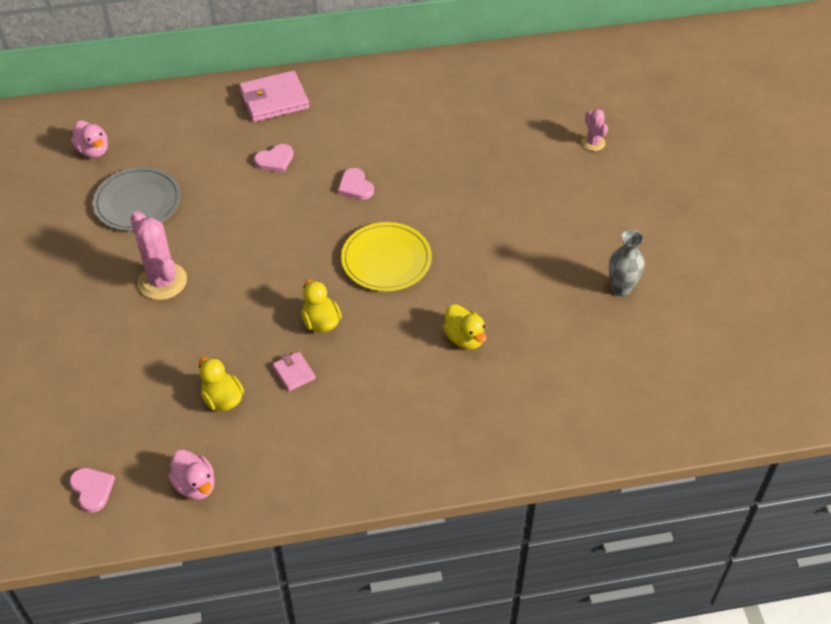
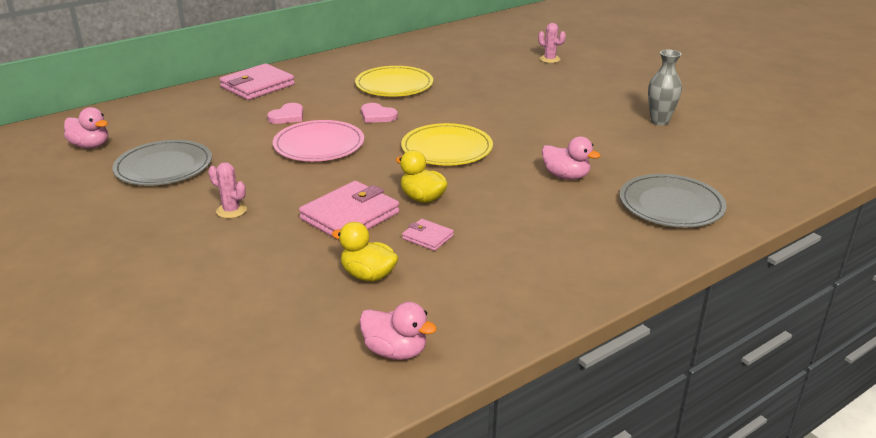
camera: 25 degrees left, 20 degrees down
pink heart [69,468,115,512] -> none
pink cactus [130,211,187,300] -> pink cactus [208,162,247,218], size x0.54
yellow duck [443,304,486,349] -> pink duck [542,136,601,180]
none -> pink plate [273,120,364,161]
none -> pink wallet [299,181,400,241]
none -> yellow plate [355,66,433,96]
none -> grey plate [619,174,727,227]

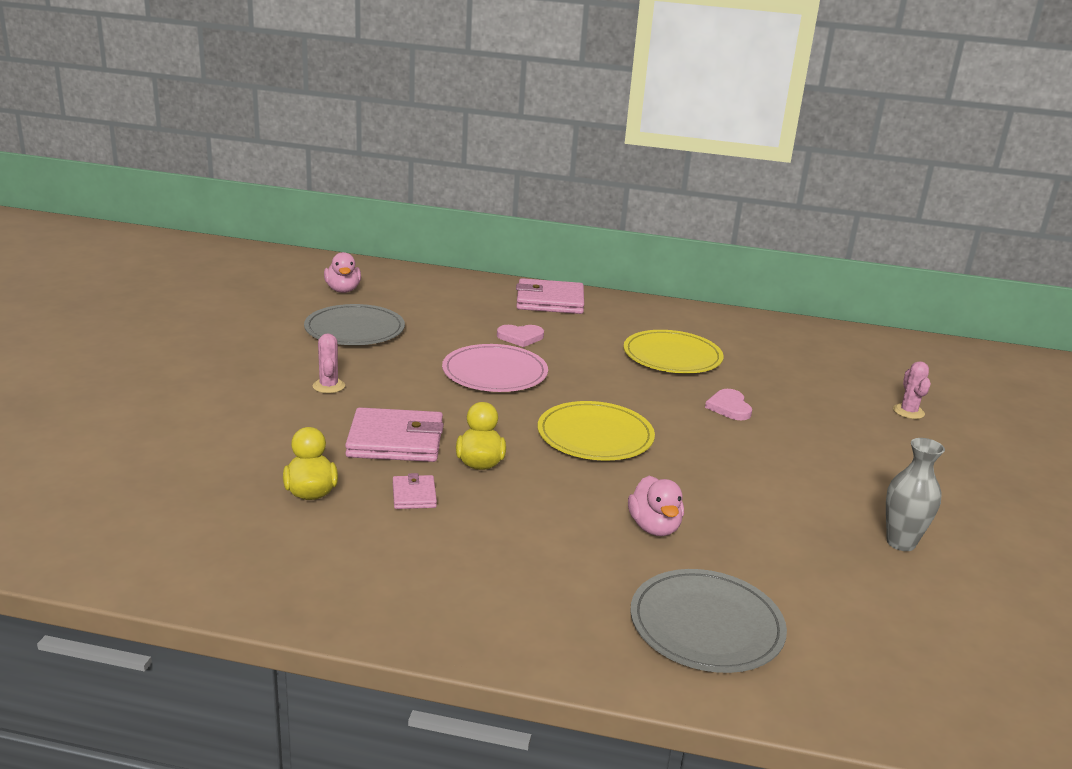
camera: 45 degrees right, 5 degrees down
pink duck [359,302,437,360] -> none
pink heart [361,103,398,123] -> pink heart moved to [705,389,752,420]

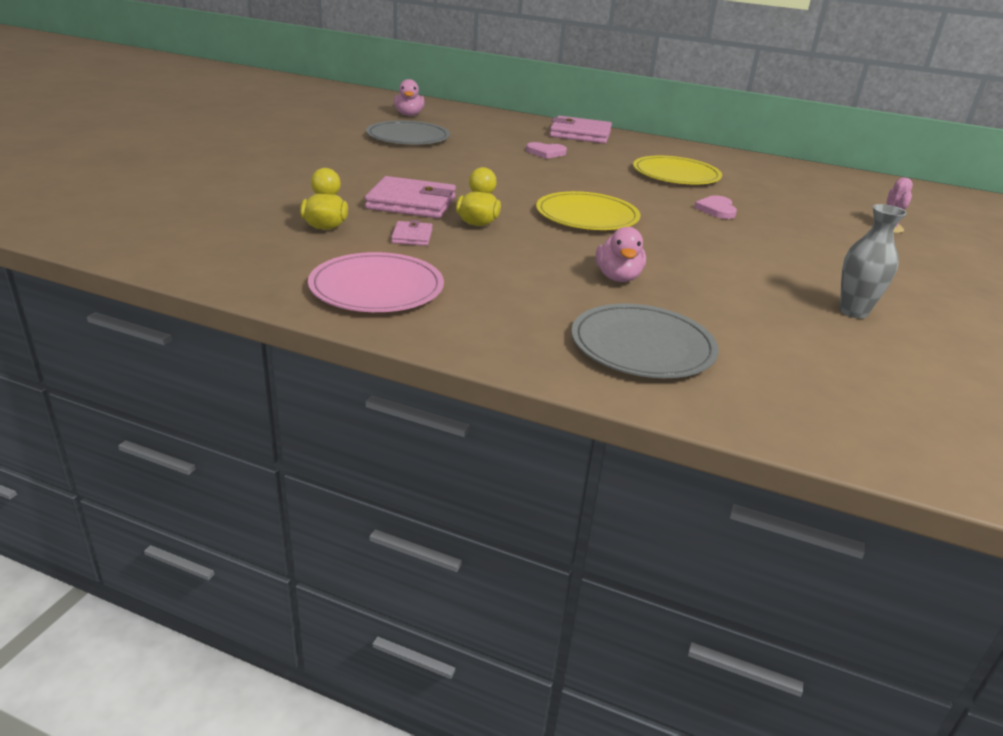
camera: 10 degrees right, 5 degrees up
pink cactus [313,333,345,393] -> none
pink plate [442,344,548,392] -> pink plate moved to [308,252,444,312]

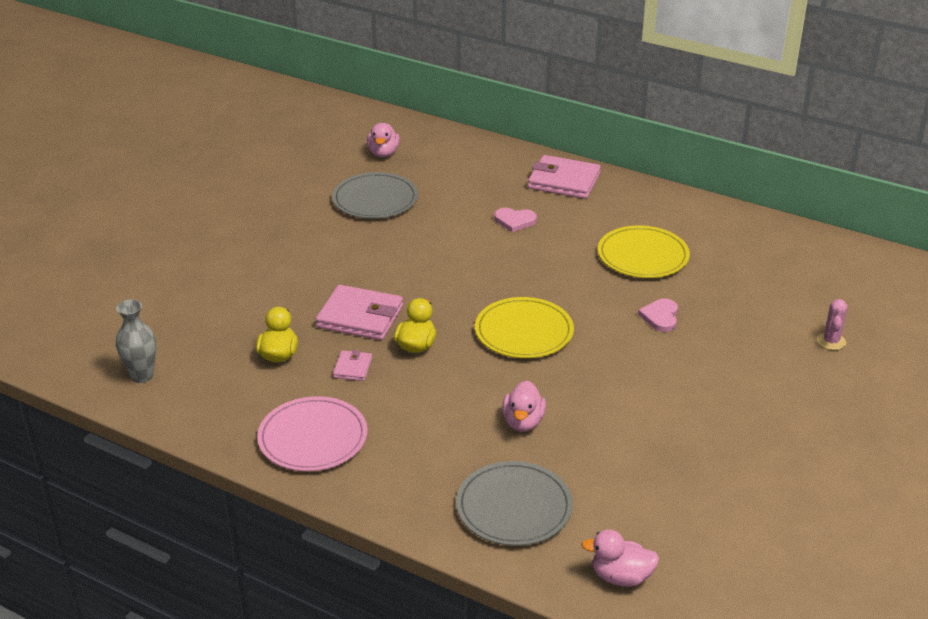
camera: 10 degrees right, 5 degrees up
grey vase [840,204,907,319] -> grey vase moved to [116,300,156,383]
none -> pink duck [581,530,659,587]

